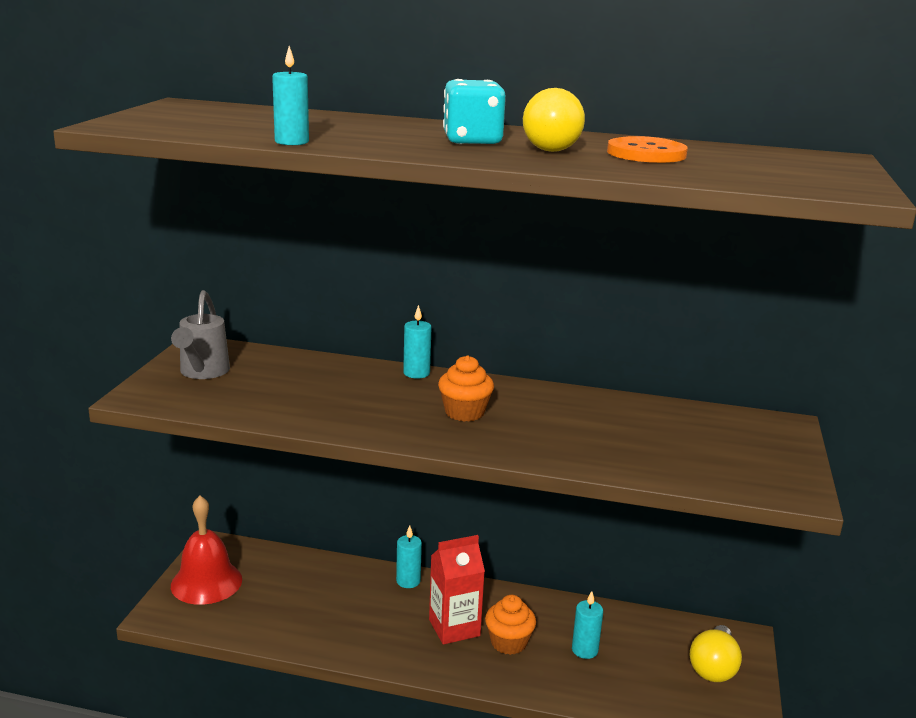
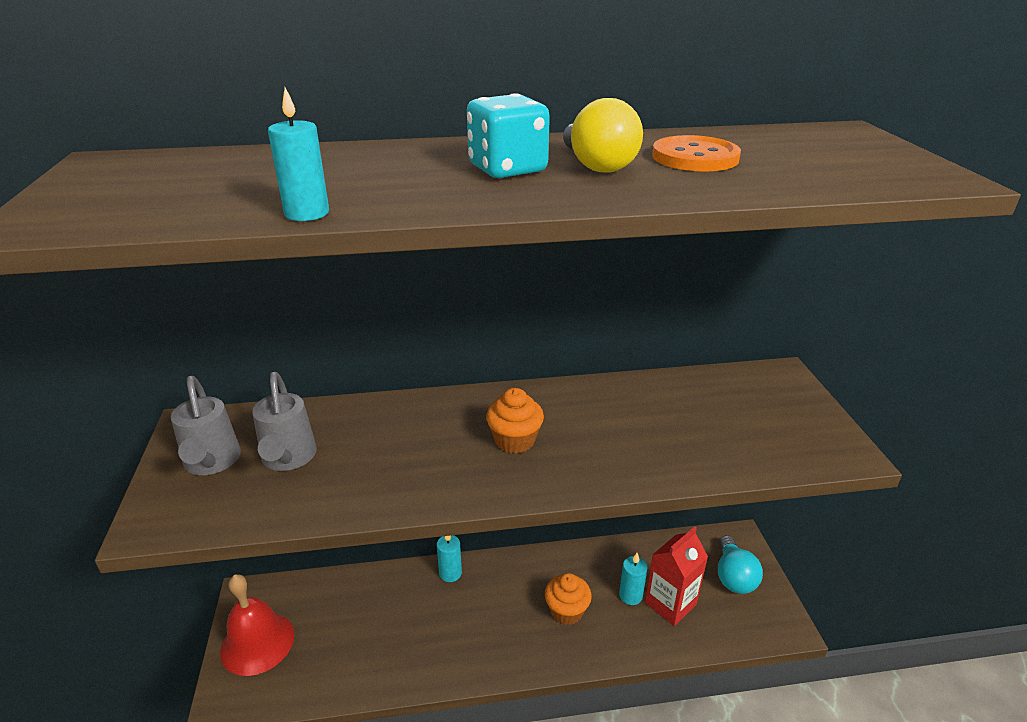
camera: 20 degrees left, 10 degrees up
turquoise candle [403,305,432,378] -> none
red carton [429,535,485,645] -> red carton moved to [645,526,708,626]
yellow light bulb [689,625,742,682] -> turquoise light bulb [718,535,763,594]
none -> grey watering can [252,372,317,471]

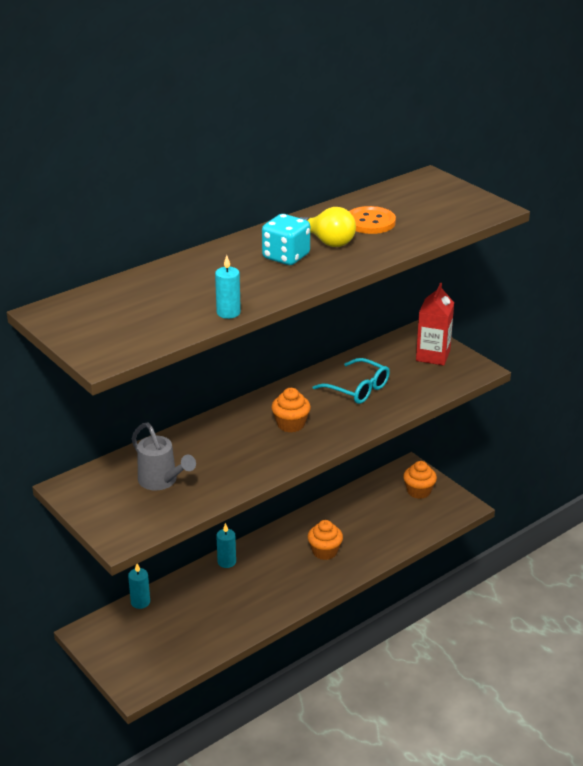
camera: 30 degrees left, 0 degrees up
grey watering can [171,376,241,475] -> none
red bell [220,574,294,676] -> none
turquoise candle [619,553,648,605] -> turquoise candle moved to [128,564,150,609]
red carton [645,526,708,626] -> red carton moved to [416,283,454,366]
turquoise light bulb [718,535,763,594] -> orange cupcake [403,461,437,499]
none -> turquoise glasses [313,358,390,404]

